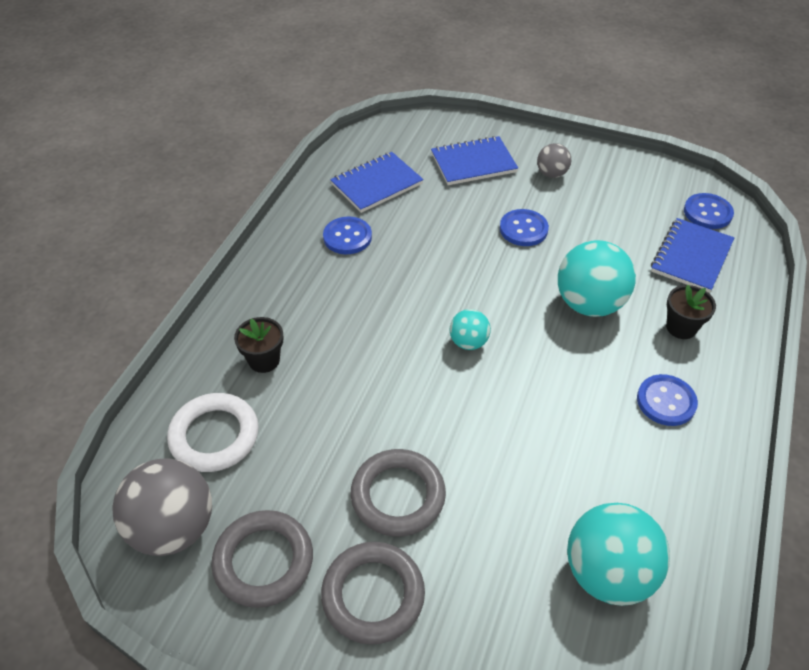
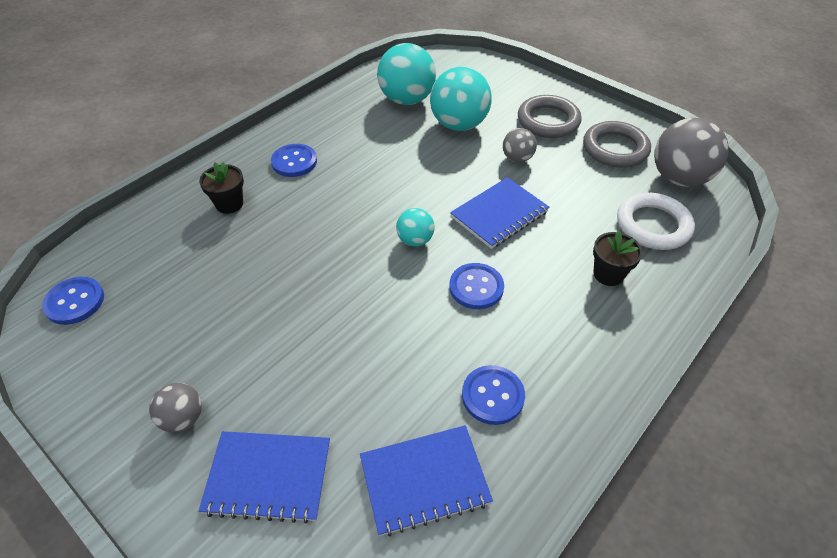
camera: 160 degrees left, 0 degrees up
grey ring [351,449,446,537] -> grey ball [503,128,537,163]
blue button [500,209,549,246] -> blue button moved to [449,263,504,309]
turquoise ball [558,240,636,317] -> turquoise ball moved to [430,67,492,131]
blue notebook [651,218,734,293] -> blue notebook moved to [450,177,549,249]

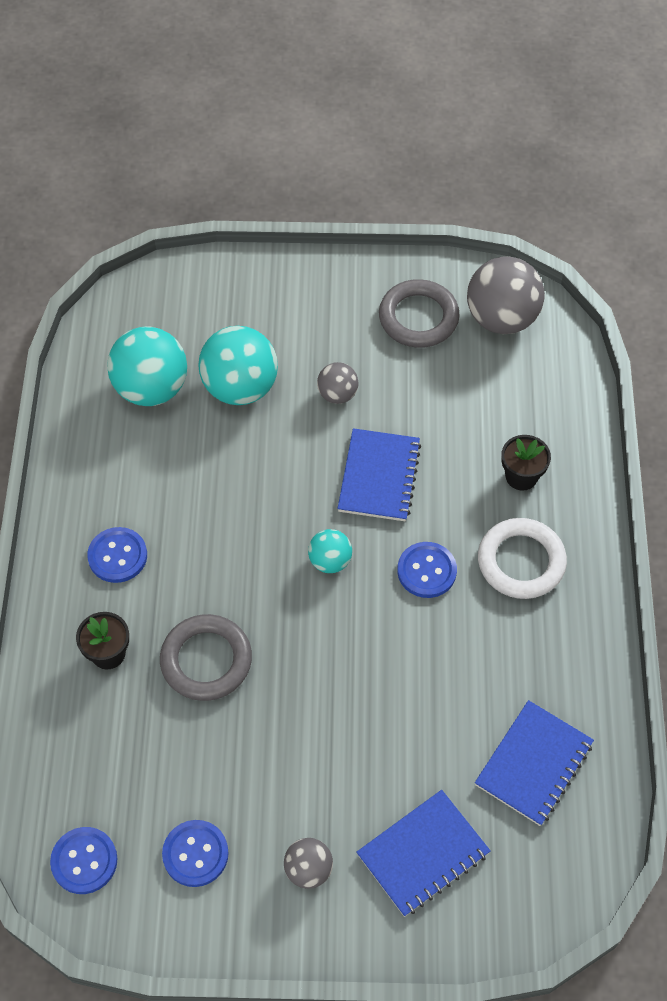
camera: 40 degrees left, 10 degrees up
blue button [462,365,525,425] -> blue button moved to [162,820,229,887]
grey ring [518,95,582,138] -> grey ring moved to [160,614,252,701]
white ring [617,193,695,250] -> white ring moved to [478,518,567,599]

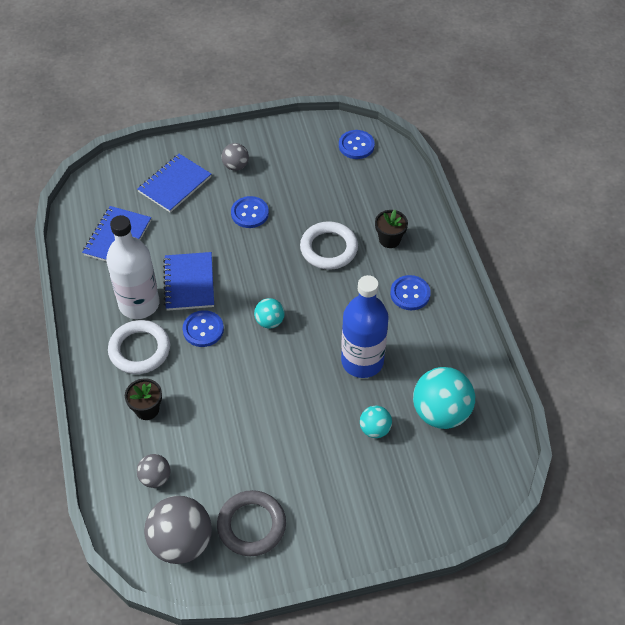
camera: 165 degrees right, 5 degrees down
grey ring [160,614,252,701] -> white ring [300,221,358,270]
blue button [162,820,229,887] -> blue button moved to [231,196,269,228]
turquoise ball [198,326,278,405] -> turquoise ball [360,406,392,438], size x0.53
grey ball [317,362,358,404] -> grey ball moved to [137,454,171,488]
blue notebook [337,428,421,521] -> blue notebook moved to [163,252,214,311]
none -> white bottle [106,215,160,319]
none -> blue bottle [341,275,389,378]

